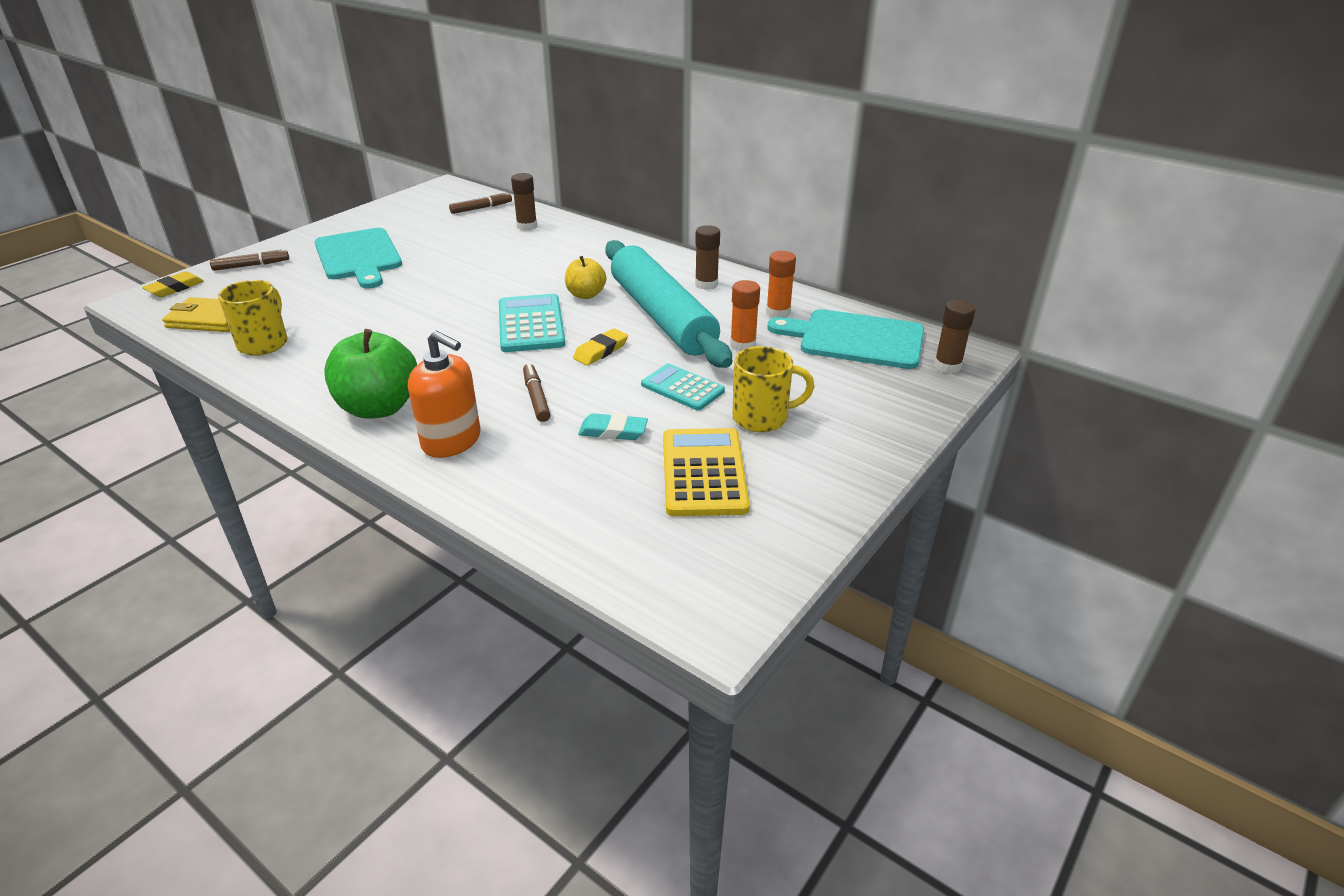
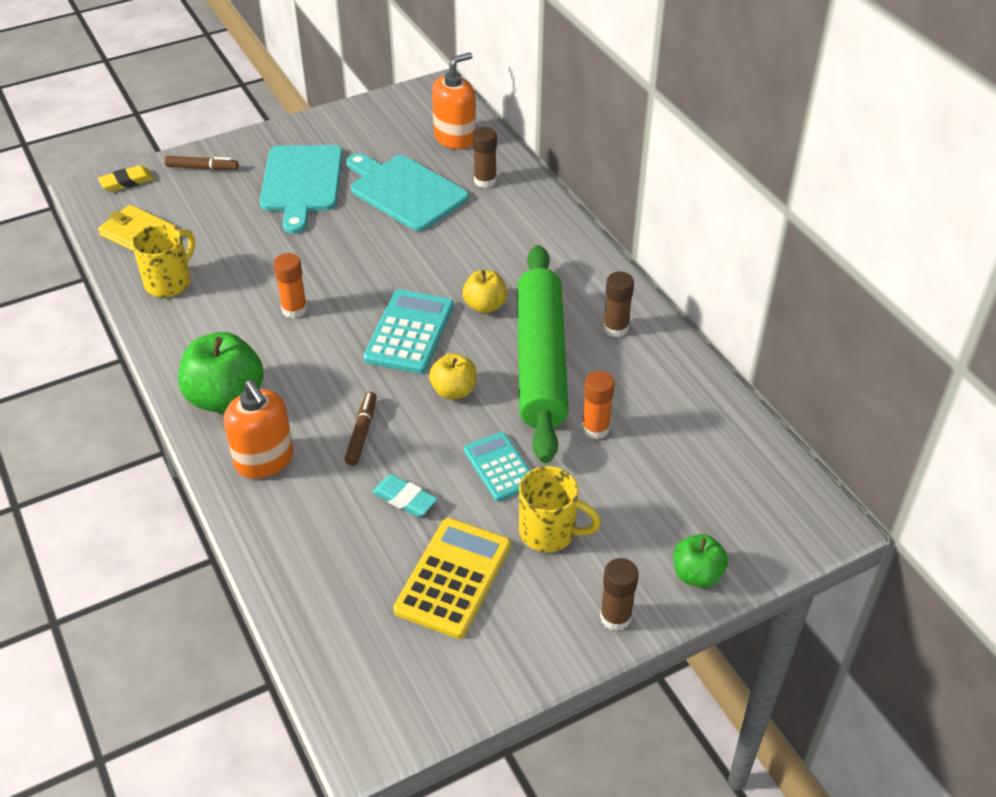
camera: 25 degrees right, 10 degrees up
brown marker [449,191,512,214] -> orange soap dispenser [432,52,476,149]
yellow eraser [573,328,628,366] -> yellow apple [429,353,477,400]
turquoise rolling pin [605,240,732,368] -> green rolling pin [517,245,569,463]
orange glue stick [766,251,796,318] -> orange glue stick moved to [273,253,307,318]
turquoise cutting board [767,309,924,369] -> turquoise cutting board moved to [346,153,469,231]
brown glue stick [934,300,976,374] -> brown glue stick moved to [600,558,639,631]
none -> green apple [673,534,728,588]

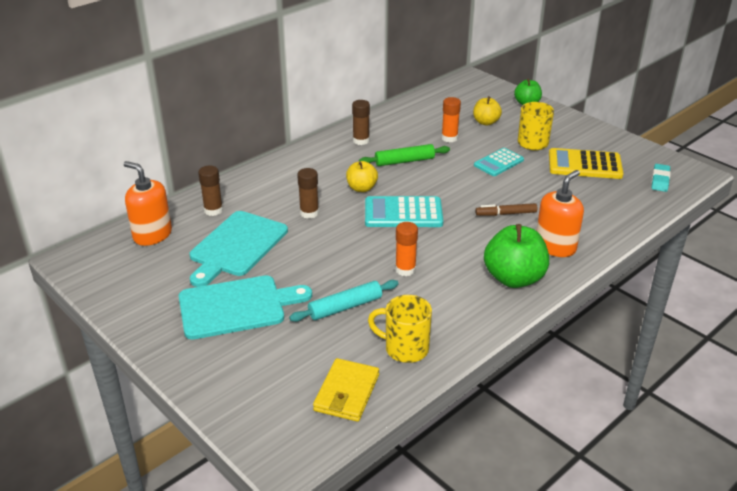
camera: 105 degrees left, 10 degrees down
yellow eraser [98,165,154,192] -> none
brown marker [165,156,238,170] -> none
turquoise eraser [372,474,437,517] -> turquoise eraser moved to [652,164,671,192]
yellow apple [429,353,477,400] -> yellow apple moved to [473,96,502,126]
green rolling pin [517,245,569,463] -> green rolling pin [359,144,450,166], size x0.49
brown glue stick [600,558,639,631] -> brown glue stick moved to [297,168,319,219]
none -> turquoise rolling pin [289,280,399,322]

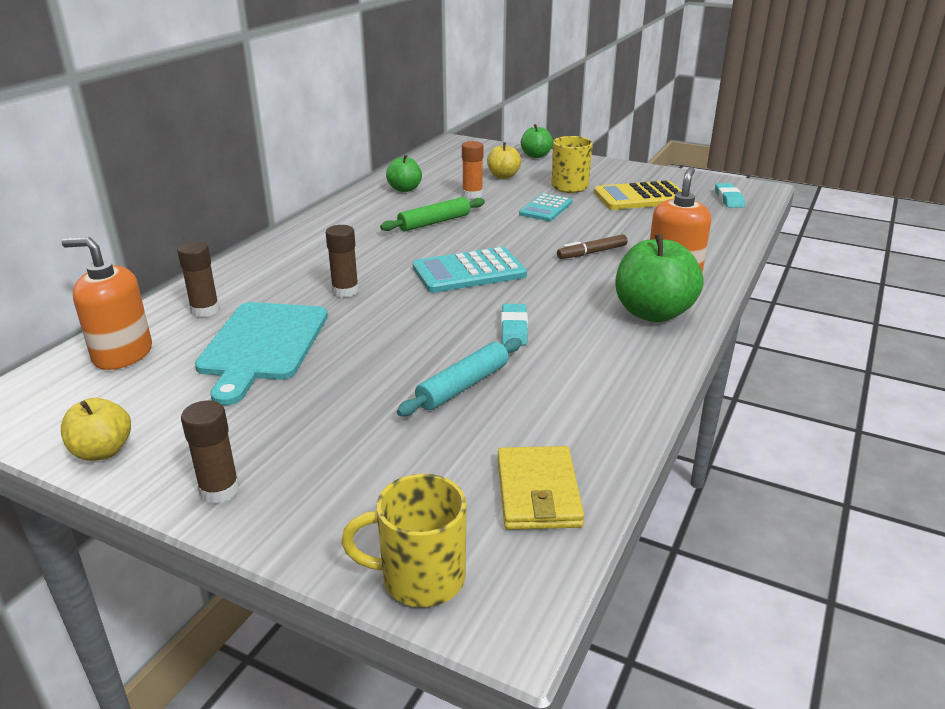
camera: 20 degrees left, 5 degrees down
turquoise cutting board [179,276,312,340] -> none
yellow apple [346,161,378,192] -> yellow apple moved to [61,398,131,461]
brown glue stick [352,100,370,145] -> brown glue stick moved to [181,401,239,504]
yellow mug [368,295,432,363] -> yellow mug moved to [341,474,467,607]
orange glue stick [395,222,418,276] -> turquoise eraser [501,304,528,345]
none -> green apple [386,155,422,192]

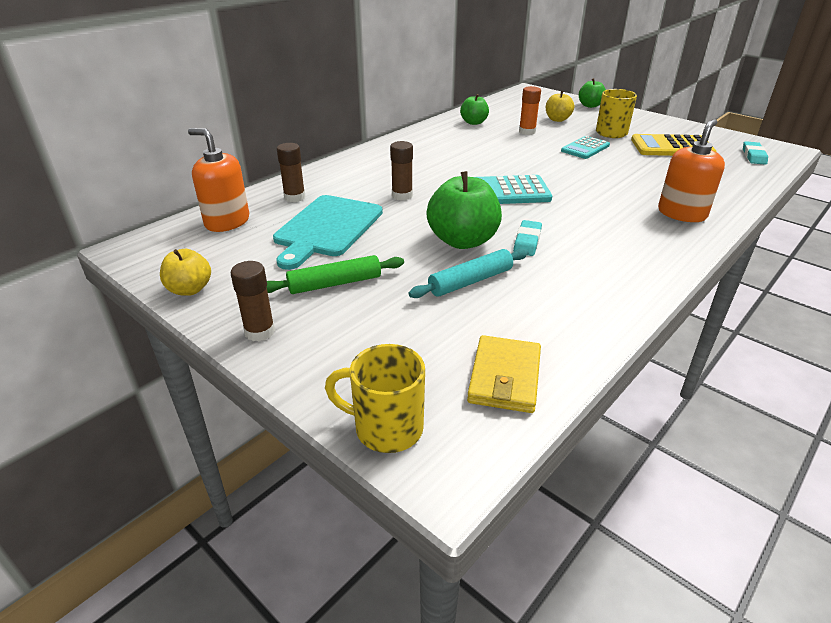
camera: 15 degrees right, 5 degrees up
green rolling pin [380,197,485,231] -> green rolling pin moved to [267,255,404,294]
brown marker [557,234,628,259] -> none
green apple [615,233,704,322] -> green apple moved to [426,171,502,249]

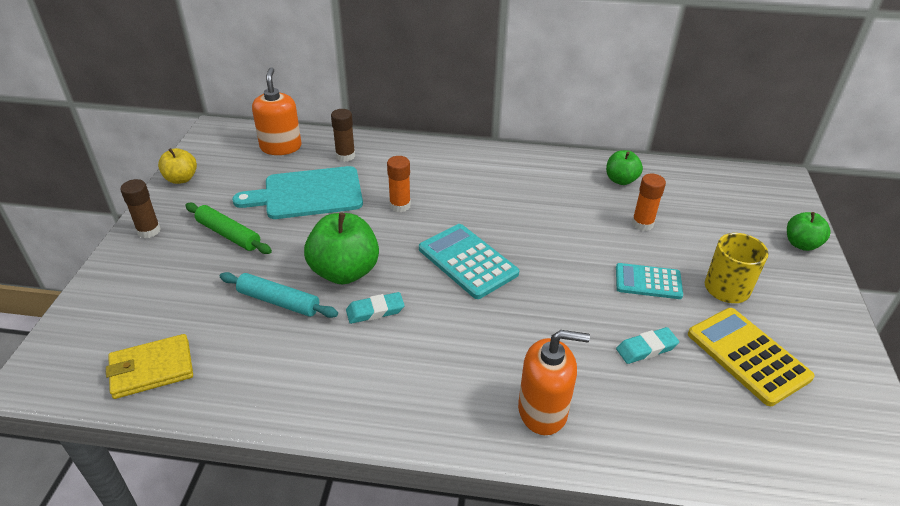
camera: 55 degrees right, 5 degrees up
yellow mug [325,344,425,453] -> none
brown glue stick [390,141,413,201] -> orange glue stick [387,156,411,212]
yellow apple [546,91,574,122] -> none
turquoise eraser [743,141,768,165] -> turquoise eraser moved to [616,327,679,364]

